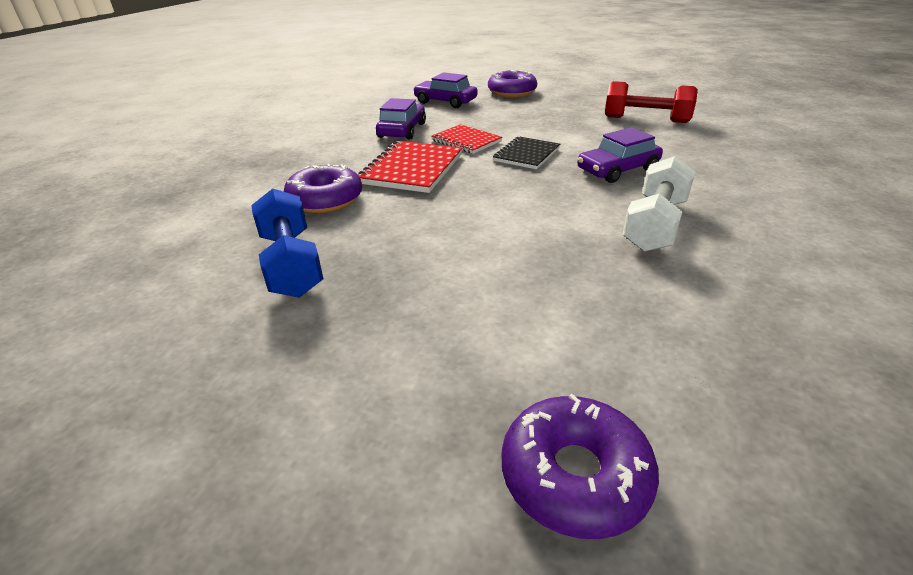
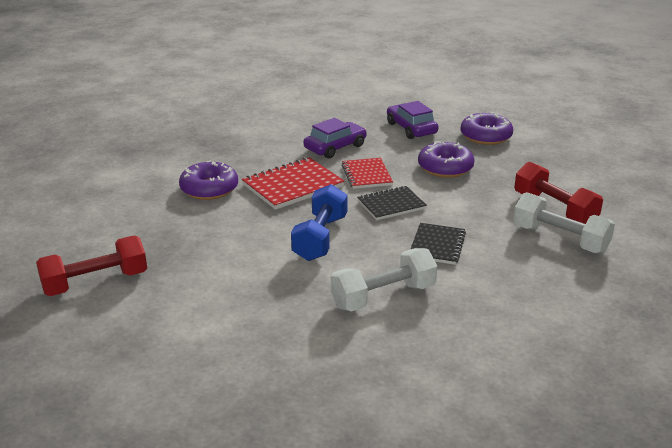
camera: 35 degrees right, 5 degrees down
blue dumbbell [251,188,323,298] -> blue dumbbell moved to [291,184,348,261]
purple donut [502,394,659,539] -> purple donut moved to [418,141,474,178]
purple car [577,127,663,183] -> black notebook [411,223,466,265]
none -> red dumbbell [36,236,147,296]
none -> white dumbbell [513,192,615,254]

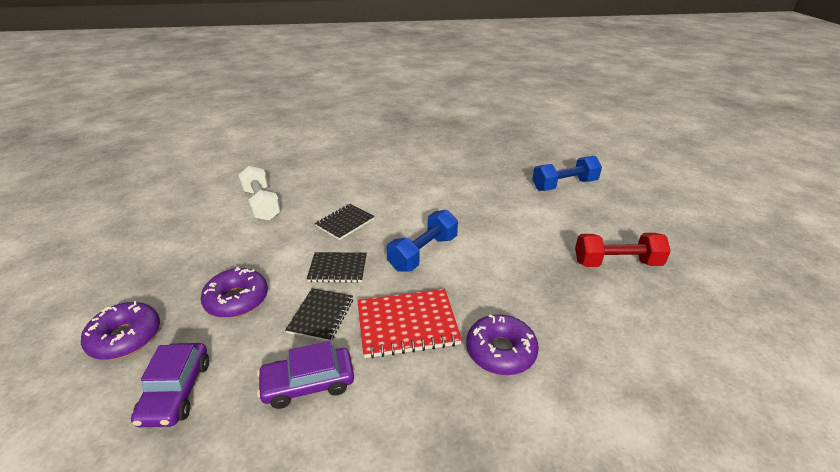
camera: 155 degrees left, 5 degrees up
white dumbbell [331,248,437,312] -> none
red notebook [342,158,393,189] -> black notebook [285,288,353,341]
red dumbbell [514,162,603,224] -> none
none -> blue dumbbell [532,156,602,191]

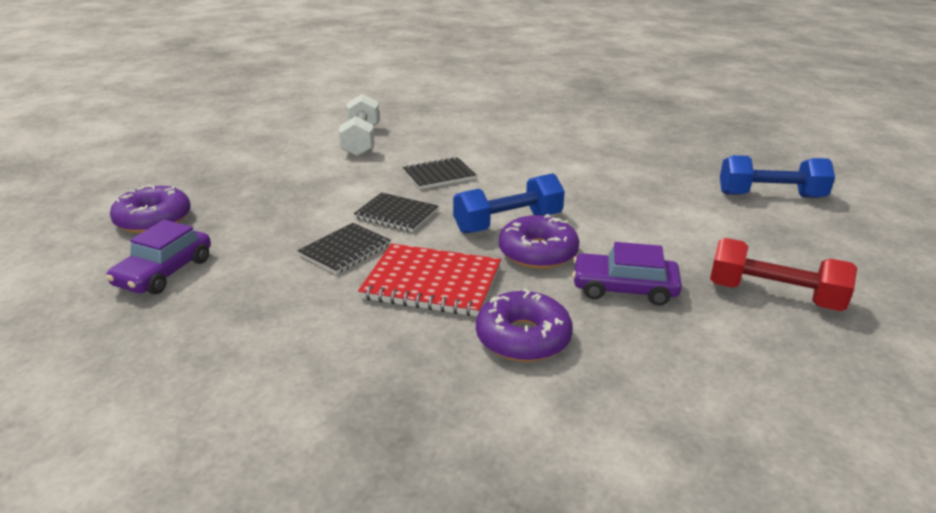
camera: 25 degrees right, 5 degrees down
purple donut [201,267,268,318] -> purple donut moved to [499,214,580,269]
purple car [257,341,354,409] -> purple car moved to [572,242,682,306]

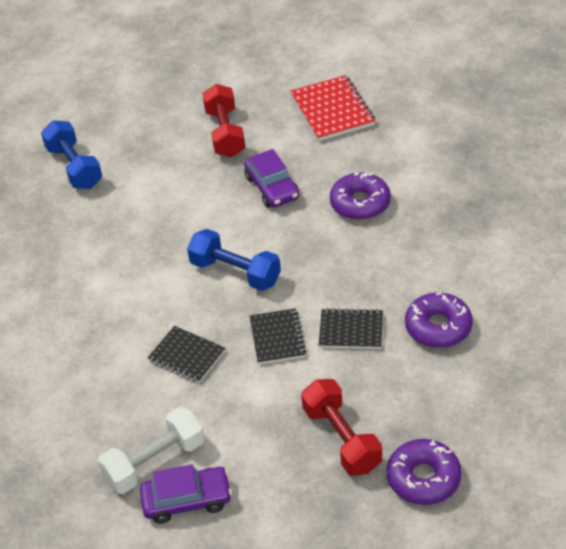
camera: 120 degrees left, 15 degrees up
purple car [106,220,211,294] -> purple car moved to [140,464,232,524]
red notebook [358,243,501,316] -> red notebook moved to [290,75,375,141]
purple donut [499,214,580,269] -> purple donut moved to [405,292,473,348]
none -> red dumbbell [301,379,382,476]

